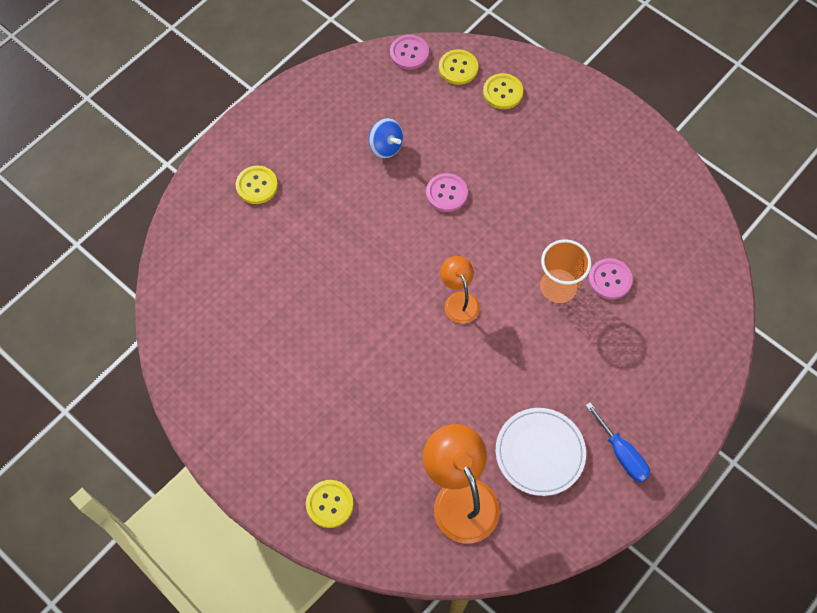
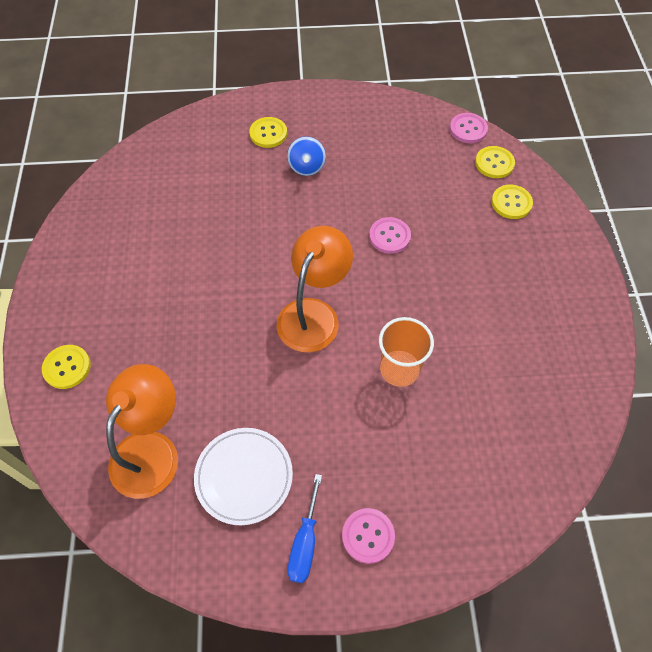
camera: 45 degrees right, 5 degrees down
blue spinning top [369,118,403,159] -> blue spinning top moved to [287,136,326,176]
orange lamp [440,256,480,324] -> orange lamp [277,226,353,352], size x1.72
pink button [589,258,633,300] -> pink button moved to [342,508,395,564]

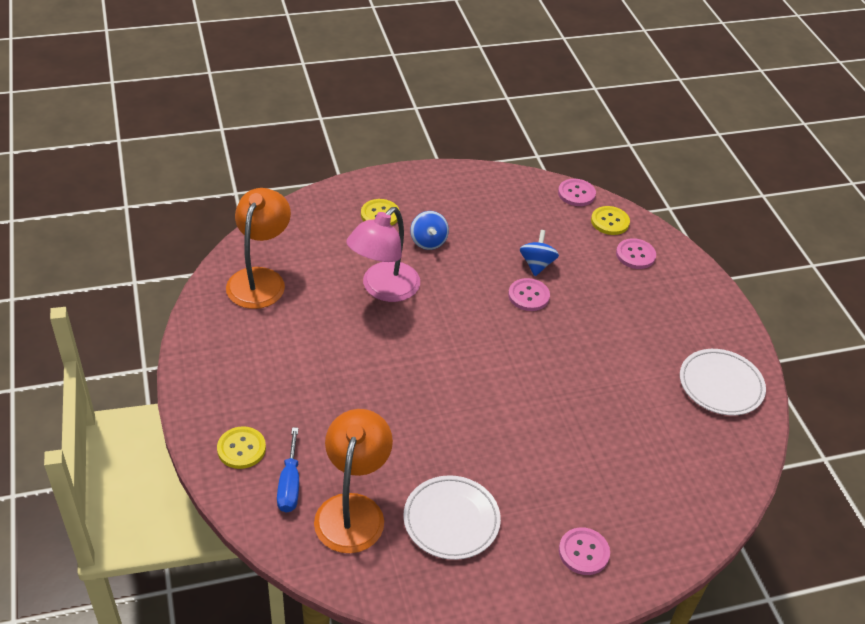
camera: 15 degrees left, 15 degrees down
orange lamp [277,226,353,352] -> orange lamp moved to [226,188,291,309]
blue screwdriver [287,474,322,583] -> blue screwdriver moved to [277,427,299,513]
orange cup [379,317,434,387] -> none
yellow button [491,185,533,219] -> pink button [616,238,656,269]
none -> pink lamp [346,207,420,302]
none -> blue spinning top [520,230,559,276]
none -> white plate [680,349,766,415]

